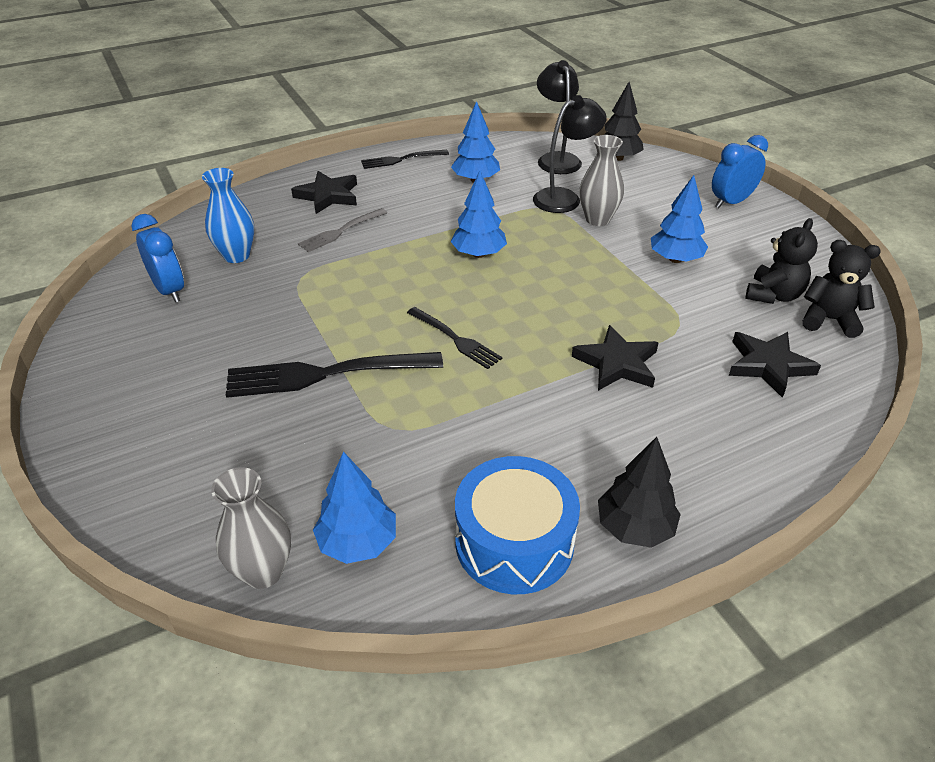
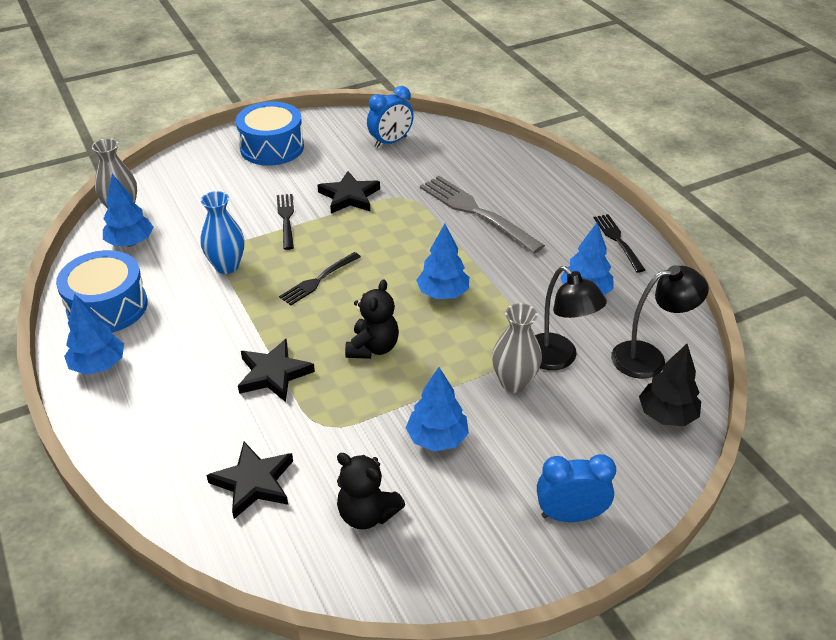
camera: 90 degrees right, 0 degrees up
blue vase [202,168,254,263] -> blue vase moved to [201,191,244,274]
black fork [226,352,443,398] -> black fork [277,194,294,250], size x0.58
black star [291,171,357,214] -> black star moved to [317,171,380,214]
grey fork [298,208,387,252] -> grey fork [420,176,545,253], size x1.72
black tree [598,437,681,548] -> blue tree [64,294,124,375]
blue clock [712,135,768,208] -> blue clock turned 60 degrees counterclockwise [537,454,616,522]
black teddy bear [803,240,881,338] -> black teddy bear moved to [345,279,399,359]
none -> blue drum [236,101,304,166]

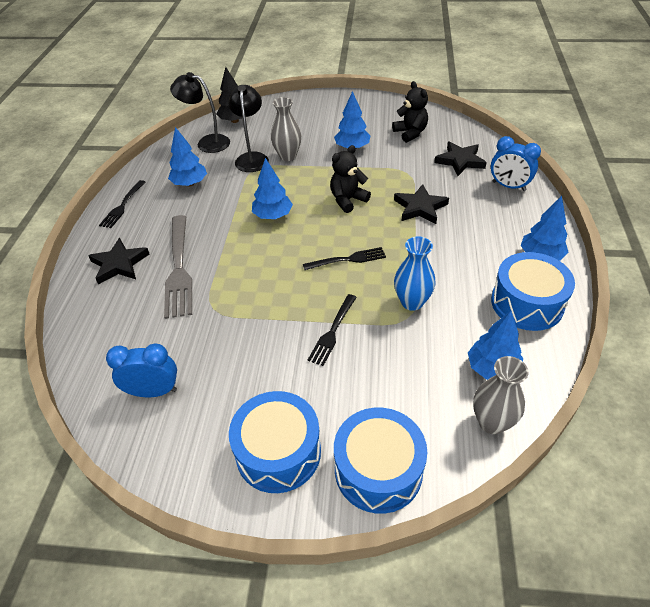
camera: 145 degrees left, 5 degrees up
black star [317,171,380,214] -> black star moved to [88,238,149,284]
blue clock [537,454,616,522] -> blue clock moved to [491,136,541,191]
none -> blue drum [334,408,427,514]

